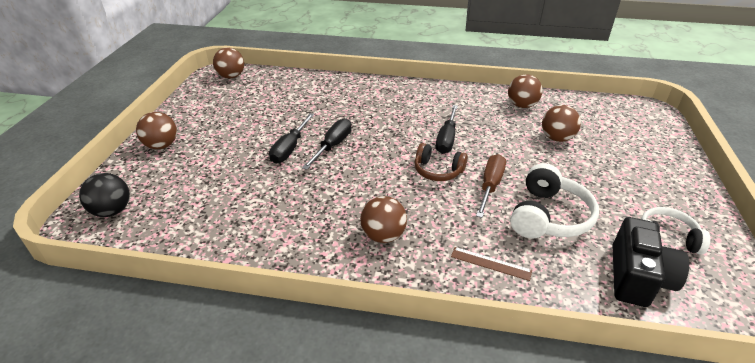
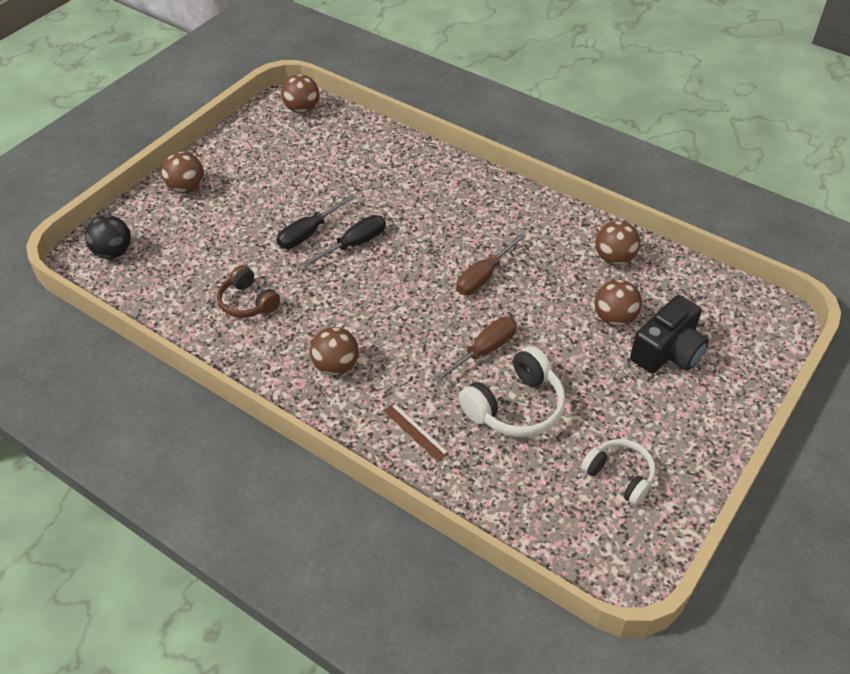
camera: 25 degrees right, 10 degrees up
brown headphones [415,143,468,181] -> brown headphones moved to [217,265,280,318]
black screwdriver [436,105,458,154] -> brown screwdriver [456,233,525,295]
black camera [613,217,689,307] -> black camera moved to [630,295,709,373]

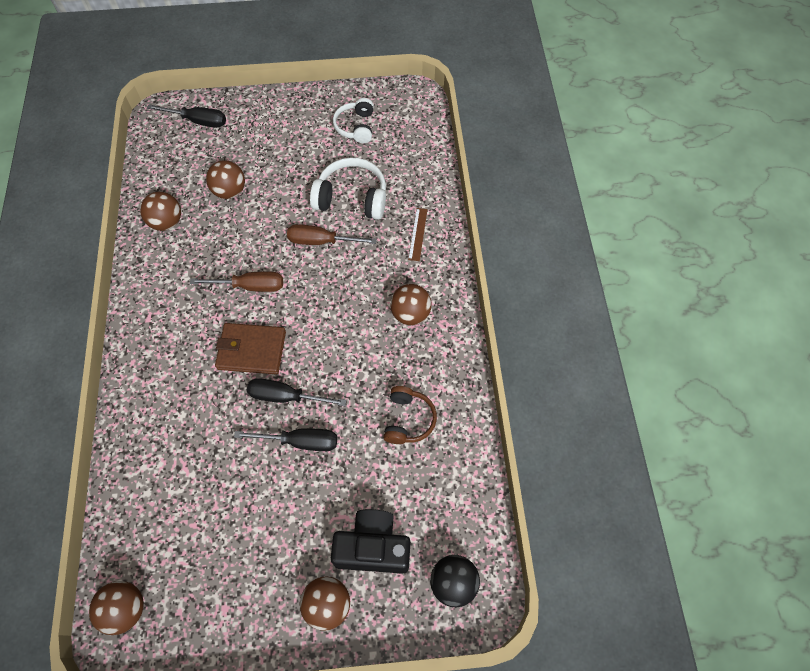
camera: 130 degrees left, 15 degrees up
black camera [630,295,709,373] -> black camera moved to [331,509,410,574]
none -> black screwdriver [147,104,226,128]
none -> brown wallet [215,323,286,374]

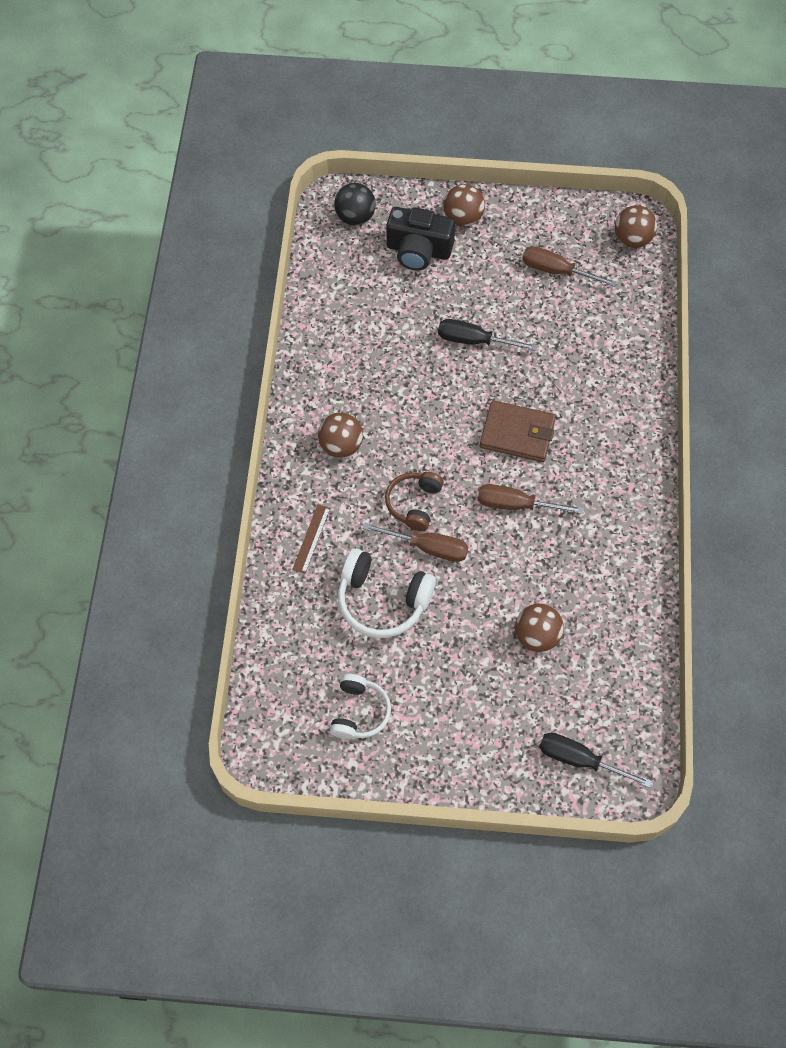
camera: 170 degrees left, 0 degrees up
brown ball [140,192,181,231] -> none
black screwdriver [247,378,347,406] -> none
brown headphones [383,386,437,444] -> brown headphones moved to [385,472,444,531]
none -> brown screwdriver [522,246,617,287]

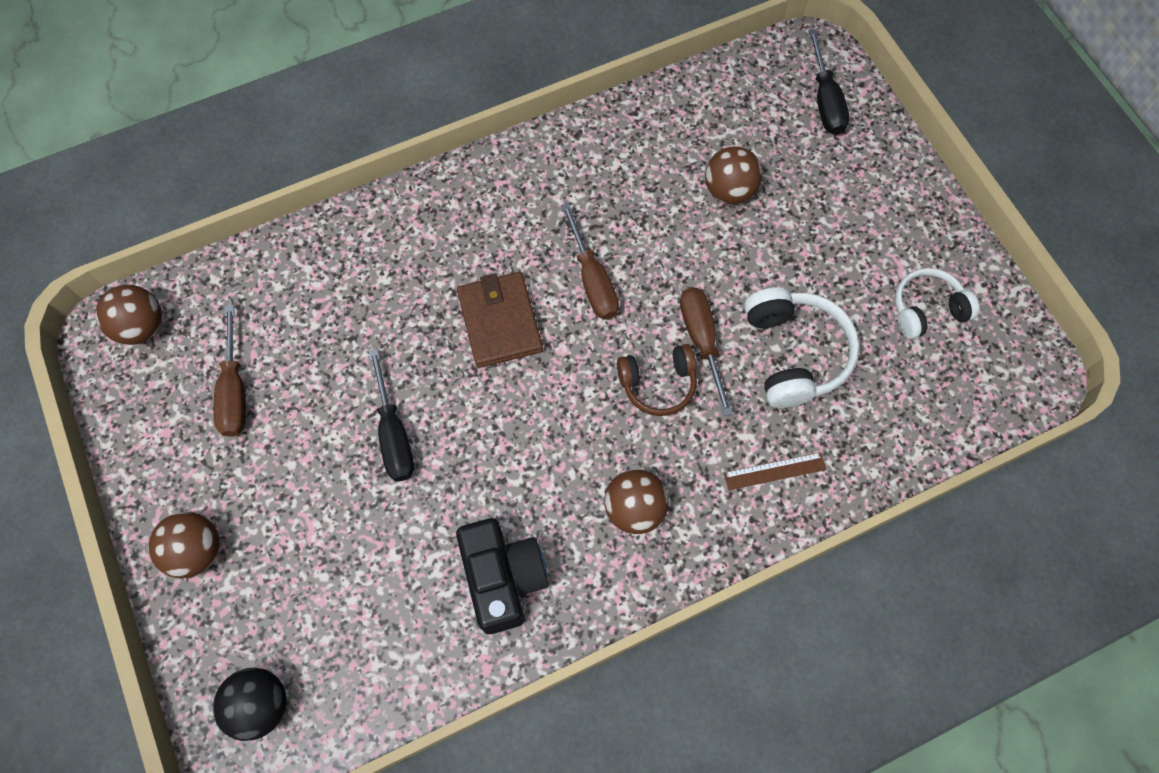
camera: 120 degrees left, 5 degrees up
black camera [386,207,455,271] -> black camera moved to [456,518,549,634]

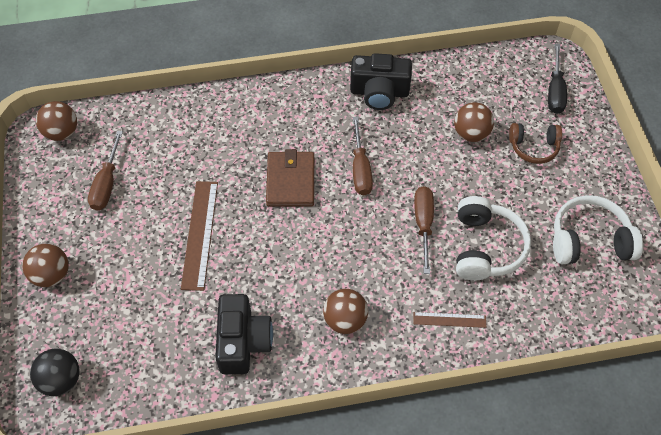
camera: 15 degrees right, 10 degrees down
black screwdriver [369,349,414,482] -> brown ruler [181,181,218,291]
brown headphones [617,344,697,416] -> brown headphones moved to [509,123,562,164]
white headphones [895,268,980,339] -> white headphones [553,195,643,264], size x1.52
none -> black camera [350,53,412,110]

